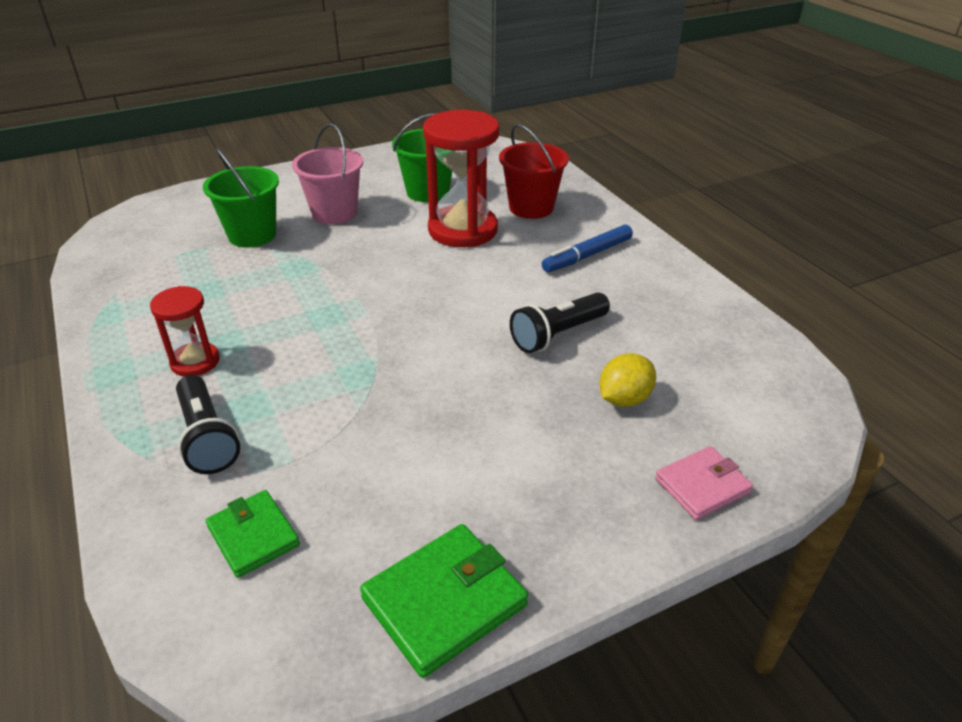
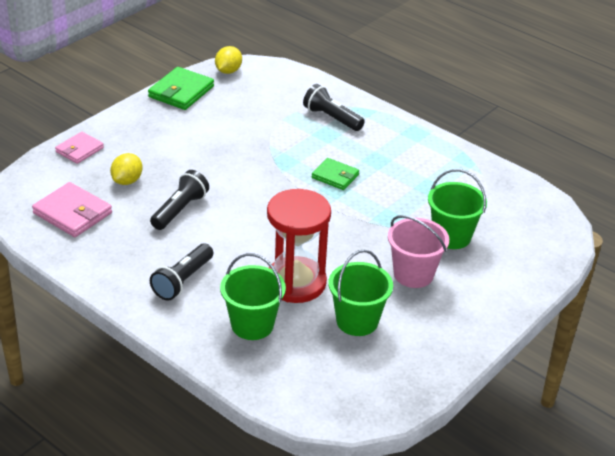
camera: 155 degrees right, 0 degrees up
red hourglass [150,286,220,376] -> none
green wallet [206,490,300,578] -> green wallet moved to [312,158,359,190]
red bucket [499,124,569,219] -> green bucket [220,253,286,340]
blue marker [542,224,633,272] -> black flashlight [150,244,213,301]
none -> pink wallet [32,182,112,237]
none -> yellow lemon [215,46,242,74]

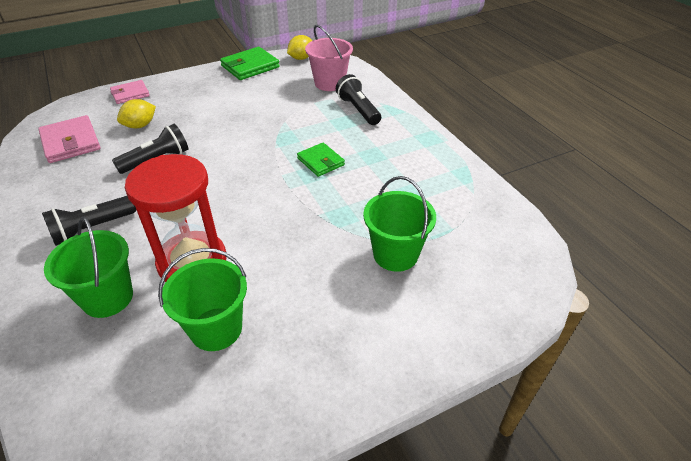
camera: 25 degrees right, 5 degrees up
pink bucket [388,215,449,288] -> pink bucket moved to [305,25,353,91]

